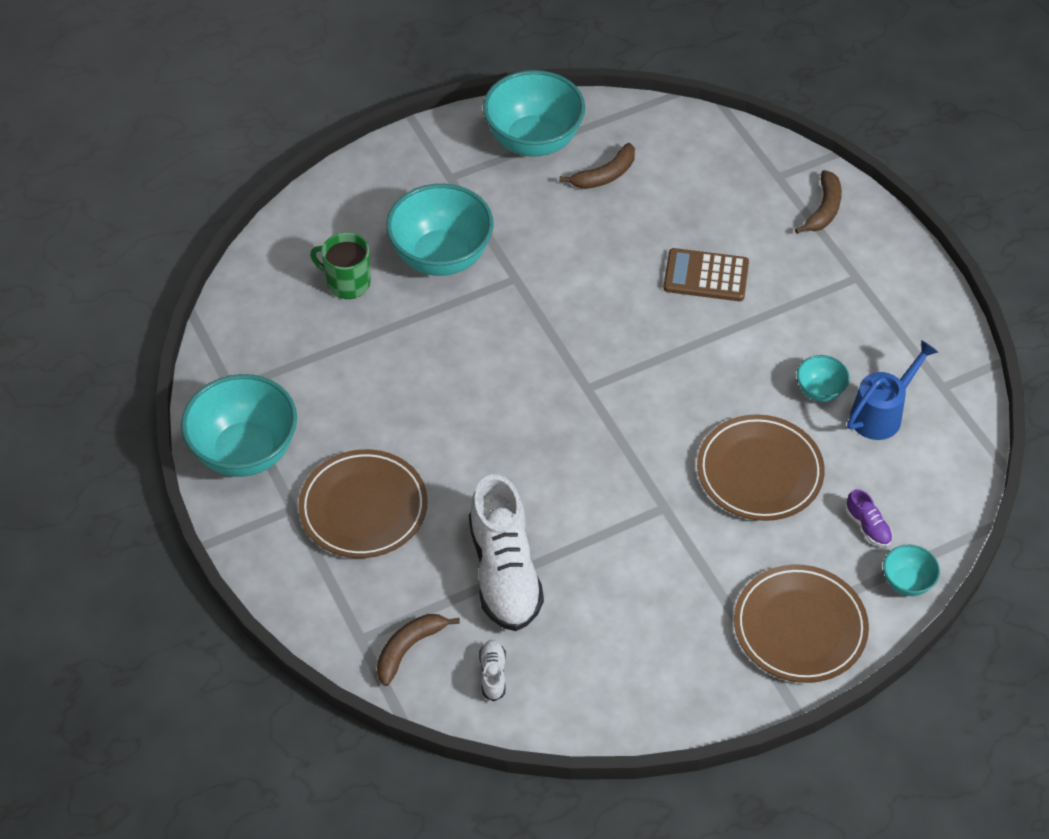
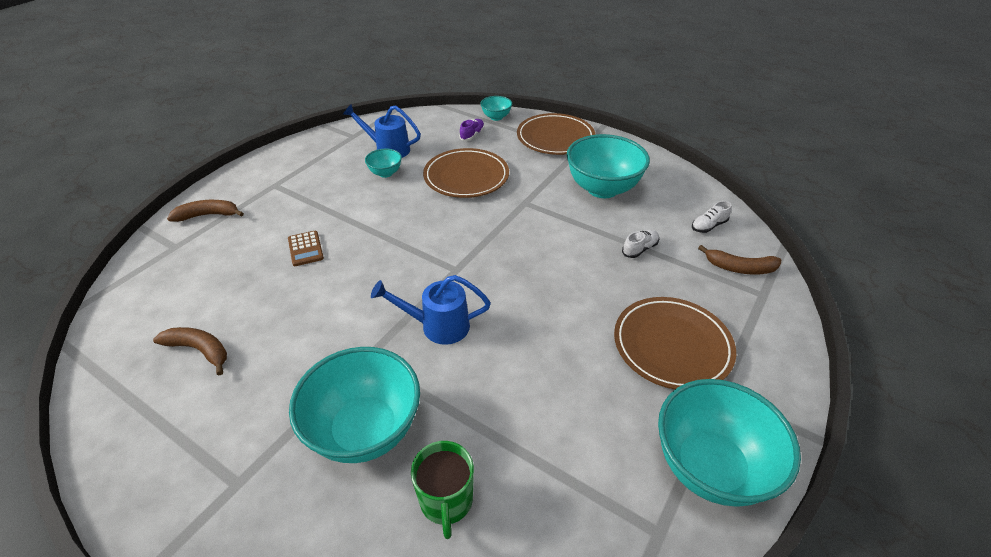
camera: 120 degrees left, 10 degrees down
white shoe [469,474,544,631] -> white shoe [622,230,659,258], size x0.42
turquoise bowl [483,70,585,157] -> turquoise bowl moved to [567,134,650,198]
brown calculator [663,248,749,301] -> brown calculator [288,231,324,266], size x0.66
none -> blue watering can [371,275,491,345]

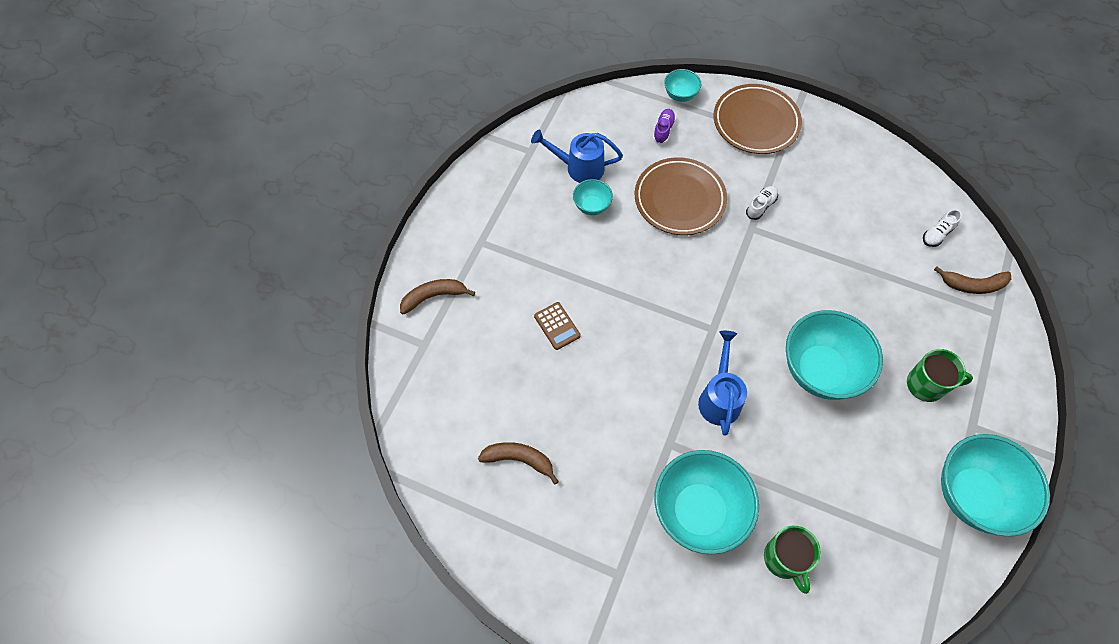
camera: 10 degrees left, 20 degrees up
blue watering can [371,275,491,345] -> blue watering can turned 105 degrees clockwise [698,331,747,436]
turquoise bowl [567,134,650,198] -> turquoise bowl moved to [786,310,883,400]
brown plate [614,297,736,389] -> green mug [907,349,973,402]
white shoe [622,230,659,258] -> white shoe moved to [746,186,778,220]

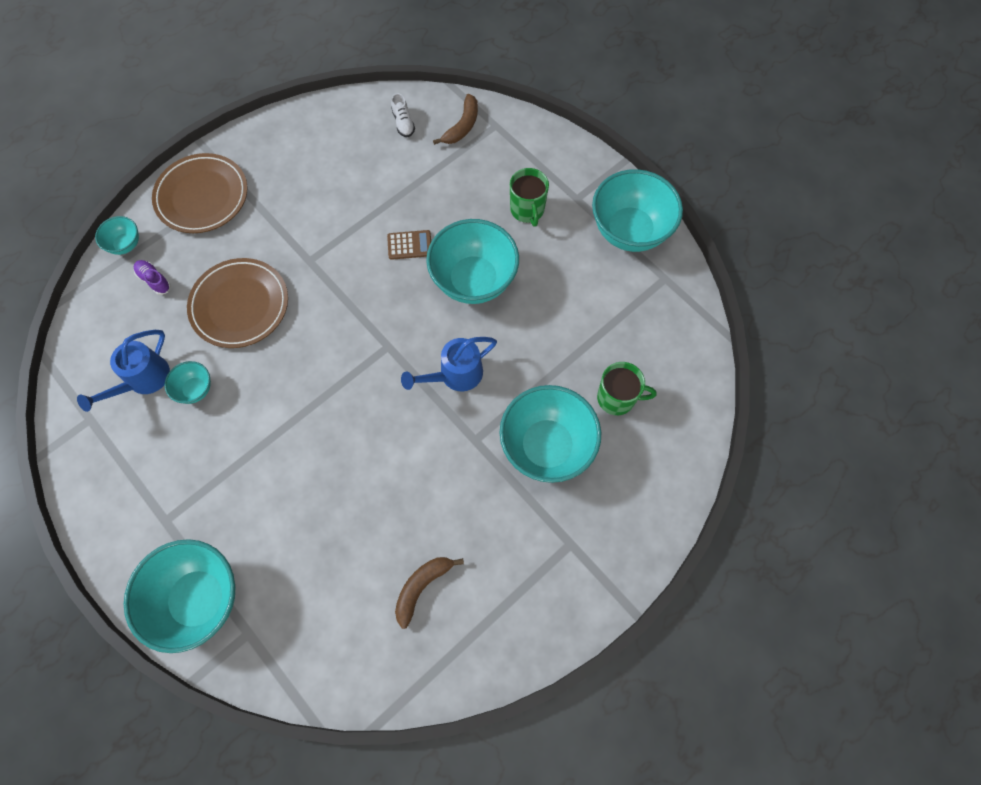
camera: 65 degrees left, 5 degrees up
brown banana [400,279,475,315] -> turquoise bowl [124,539,235,653]
brown calculator [534,302,581,350] -> brown calculator moved to [387,230,431,260]
blue watering can [698,331,747,436] -> blue watering can turned 60 degrees counterclockwise [401,337,497,391]
white shoe [746,186,778,220] -> none
green mug [907,349,973,402] -> green mug turned 135 degrees clockwise [510,168,549,226]

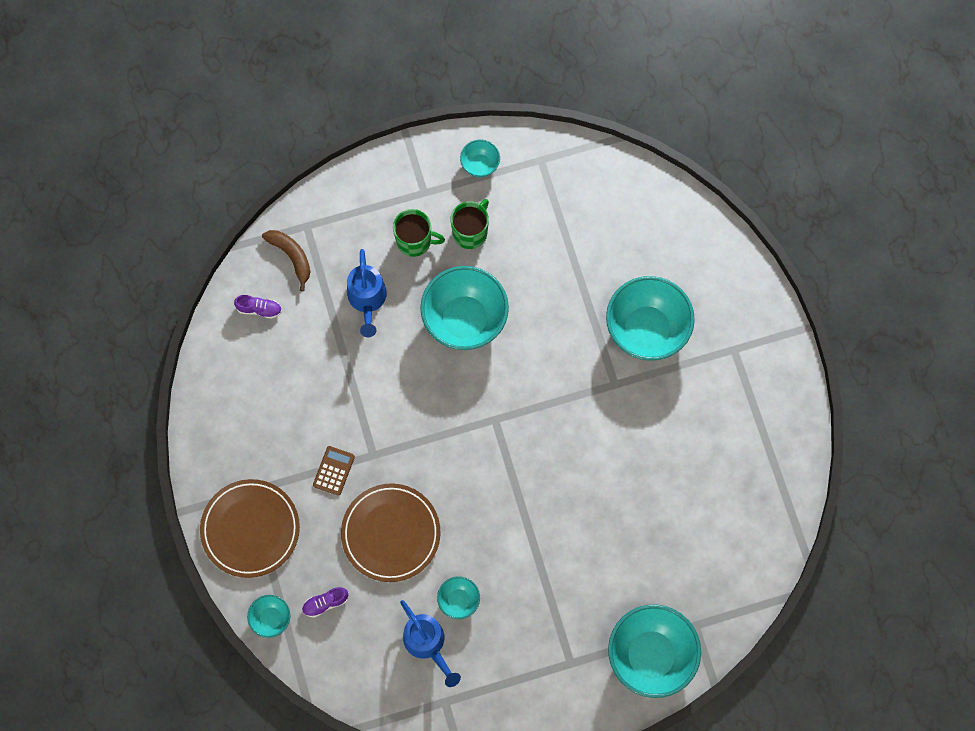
camera: 65 degrees left, 5 degrees up
brown calculator [387,230,431,260] -> brown calculator moved to [313,446,355,496]
white shoe [391,93,415,137] -> purple shoe [234,295,282,319]
brown banana [395,557,464,629] -> none
blue watering can [401,337,497,391] -> blue watering can moved to [347,249,387,337]
turquoise bowl [592,169,683,252] -> turquoise bowl [460,140,500,178], size x0.47
green mug [597,362,657,415] -> green mug moved to [451,199,489,249]

